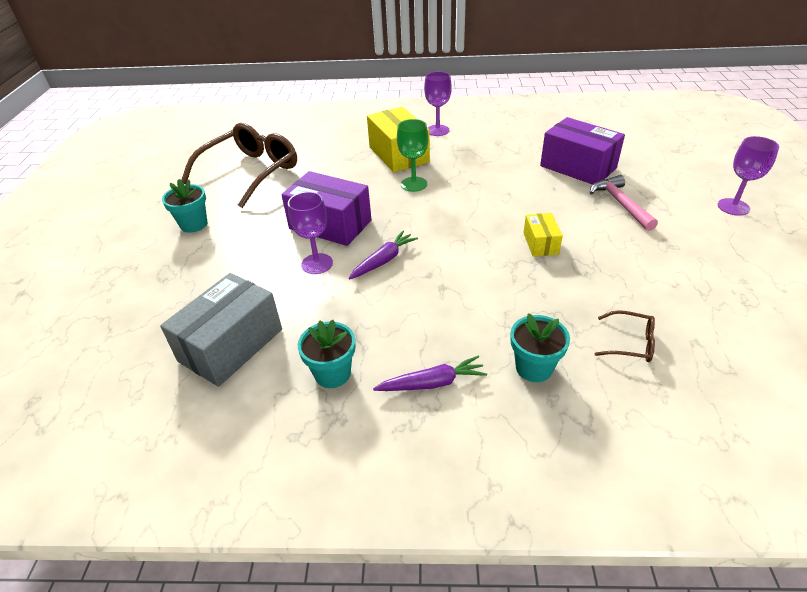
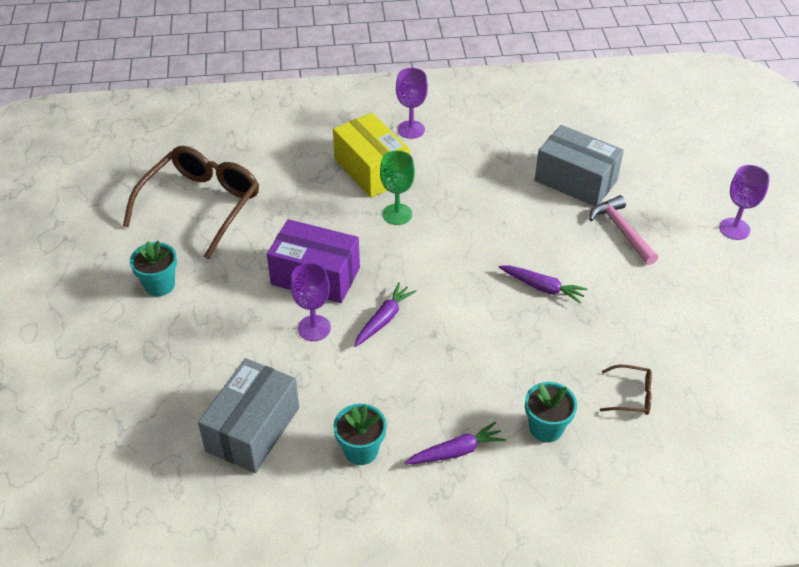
camera: 10 degrees left, 5 degrees up
yellow box [524,213,563,257] -> purple carrot [499,265,587,303]
purple box [540,117,625,185] -> grey box [535,125,624,206]

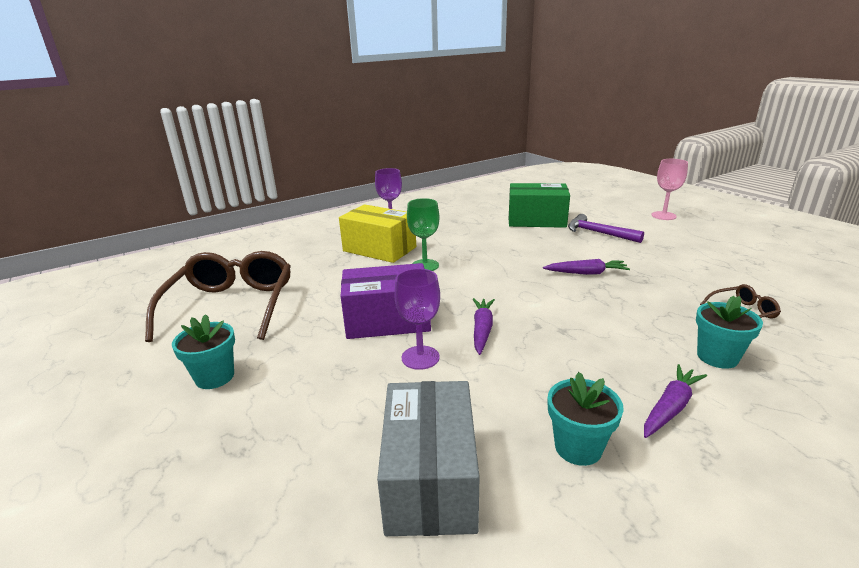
camera: 25 degrees left, 20 degrees down
grey box [535,125,624,206] -> green box [509,183,570,228]
pink hammer [589,195,658,265] -> purple hammer [568,214,644,243]
purple goblet [719,165,770,240] -> pink goblet [651,159,688,220]

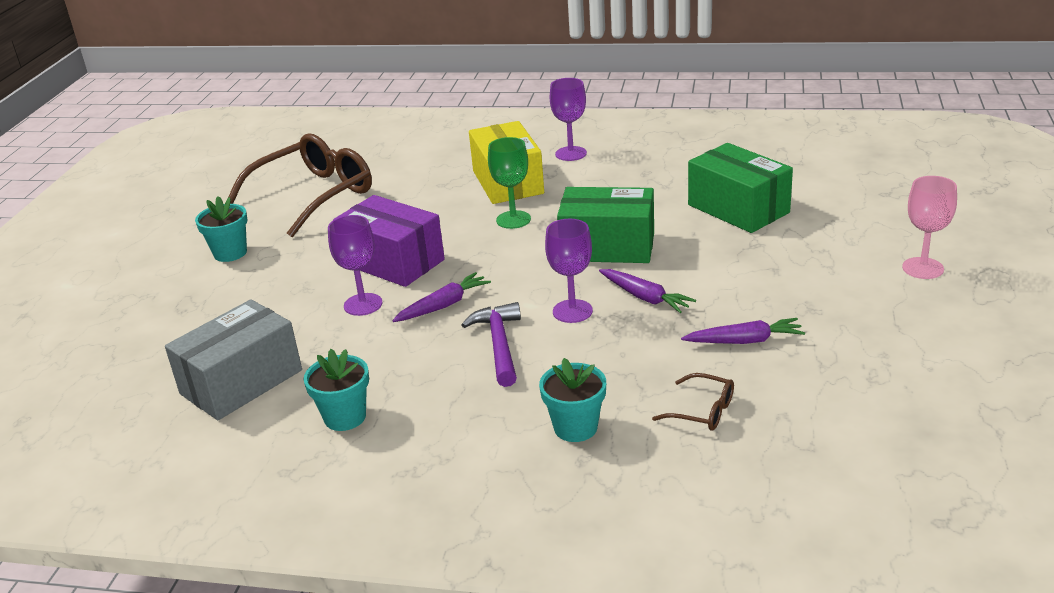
camera: 45 degrees right, 5 degrees up
purple hammer [568,214,644,243] -> purple hammer moved to [462,302,521,387]
purple carrot [644,364,707,438] -> purple carrot moved to [681,318,805,344]
none -> purple goblet [545,219,593,323]
none -> green box [557,187,654,263]

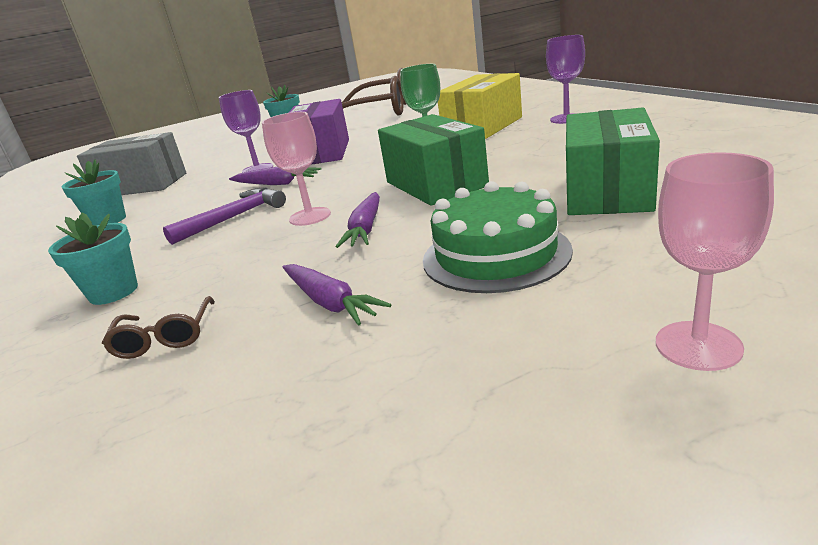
camera: 55 degrees right, 5 degrees down
purple goblet [545,219,593,323] -> pink goblet [262,112,331,226]
none -> green cake [423,181,573,293]

